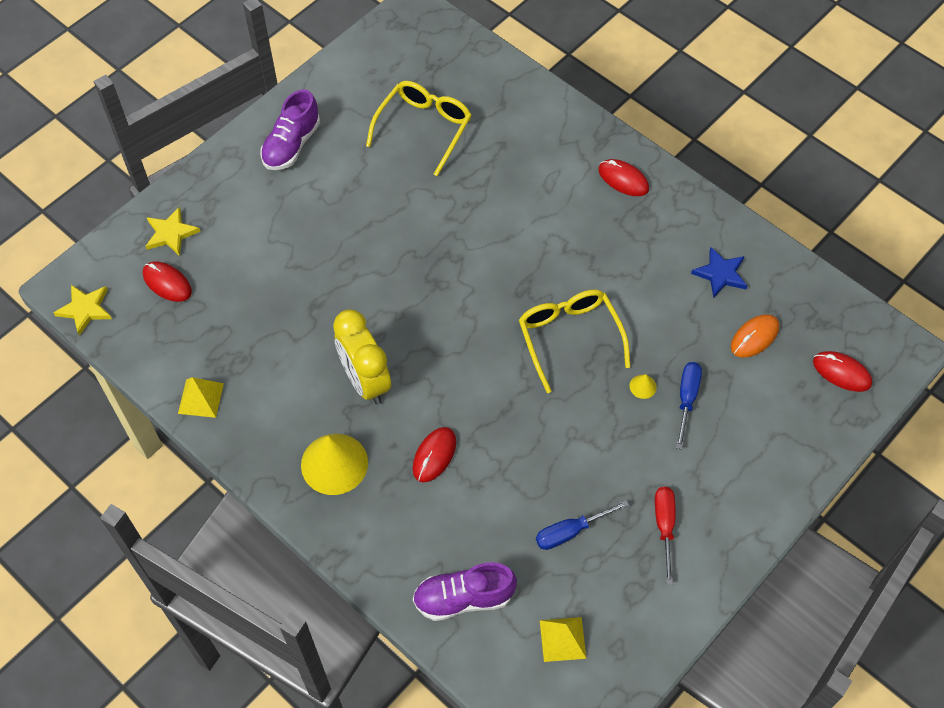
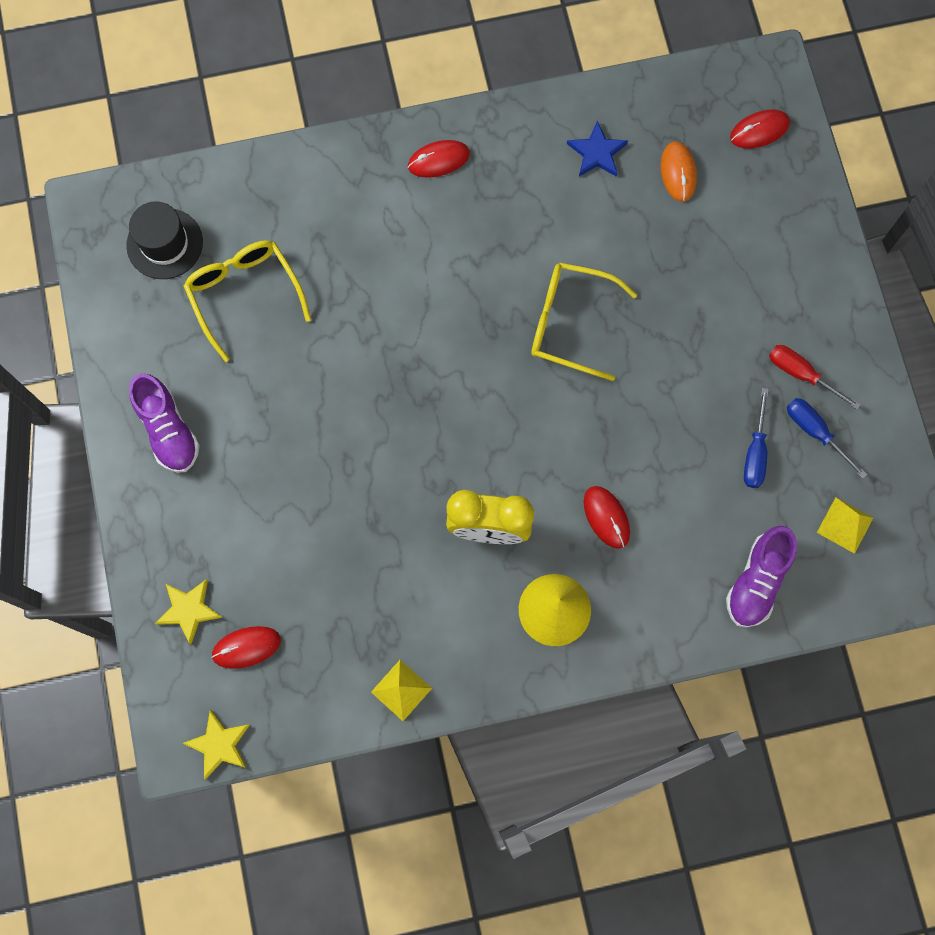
camera: 55 degrees left, 15 degrees up
yellow cone [630,374,657,399] -> none
blue screwdriver [676,362,702,449] -> blue screwdriver moved to [787,398,867,479]
none -> black hat [126,202,203,279]

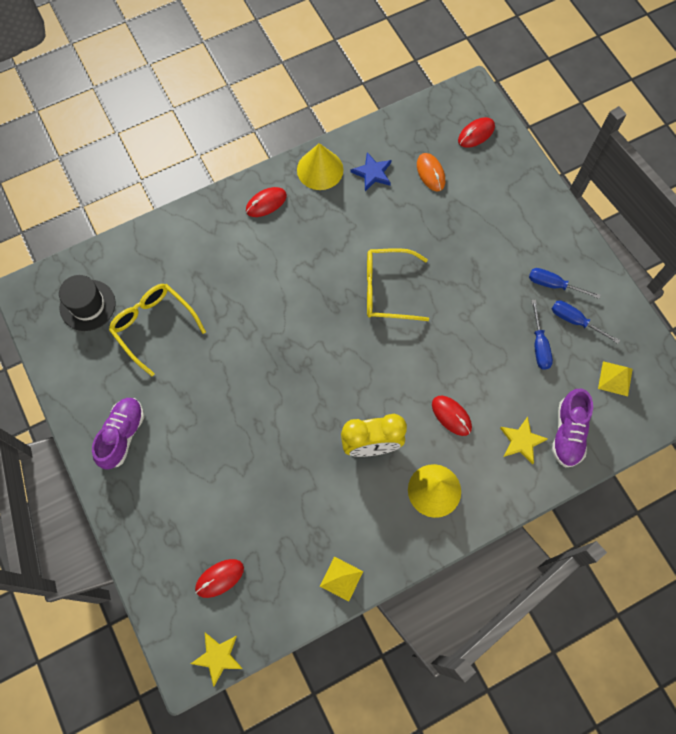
camera: 15 degrees left, 5 degrees down
purple shoe [129,373,200,473] -> purple shoe turned 120 degrees counterclockwise [92,398,144,470]
yellow star [155,579,223,645] -> yellow star moved to [500,417,548,464]
red screwdriver [769,345,861,410] -> blue screwdriver [529,268,601,299]
none -> yellow cone [297,143,343,190]

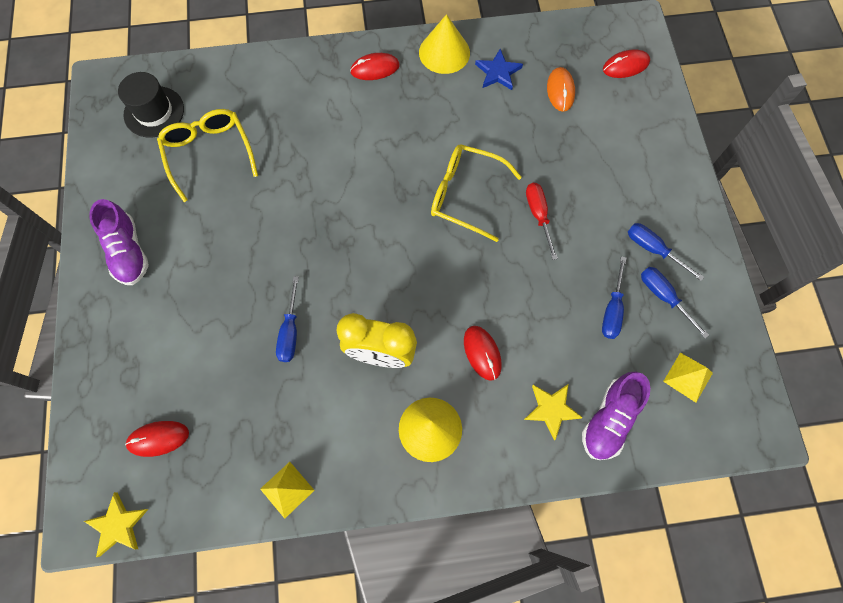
camera: 20 degrees right, 0 degrees up
purple shoe [92,398,144,470] -> purple shoe turned 120 degrees clockwise [89,199,149,285]
none -> blue screwdriver [276,276,299,362]
none -> red screwdriver [526,183,558,260]

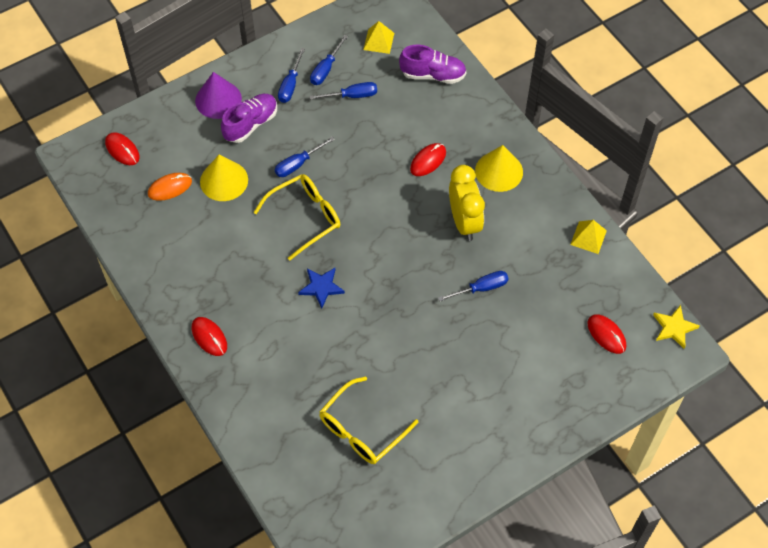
camera: 115 degrees left, 10 degrees down
purple shoe [89,199,149,285] -> purple shoe moved to [221,94,277,143]
black hat [118,72,184,138] -> none
yellow cone [419,14,470,74] -> yellow cone moved to [200,155,248,201]
yellow glasses [431,145,522,242] -> yellow glasses turned 120 degrees counterclockwise [253,174,340,260]
blue star [475,49,523,90] -> blue star moved to [298,268,345,308]
yellow star [524,385,583,440] -> none
red screwdriver [526,183,558,260] -> blue screwdriver [275,137,335,177]
none -> purple cone [195,72,242,119]

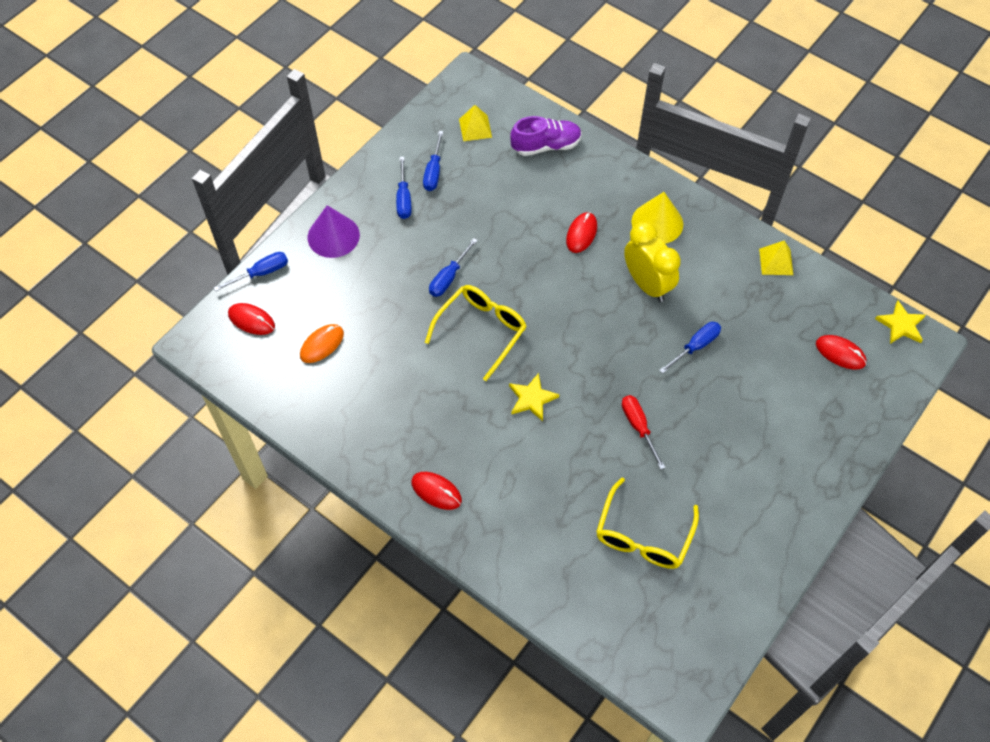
camera: 20 degrees left, 0 degrees up
yellow cone [200,155,248,201] -> none
purple shoe [221,94,277,143] -> none
blue star [298,268,345,308] -> yellow star [509,373,559,421]
blue screwdriver [309,82,377,100] -> blue screwdriver moved to [214,252,288,291]
none -> red screwdriver [622,395,666,469]

